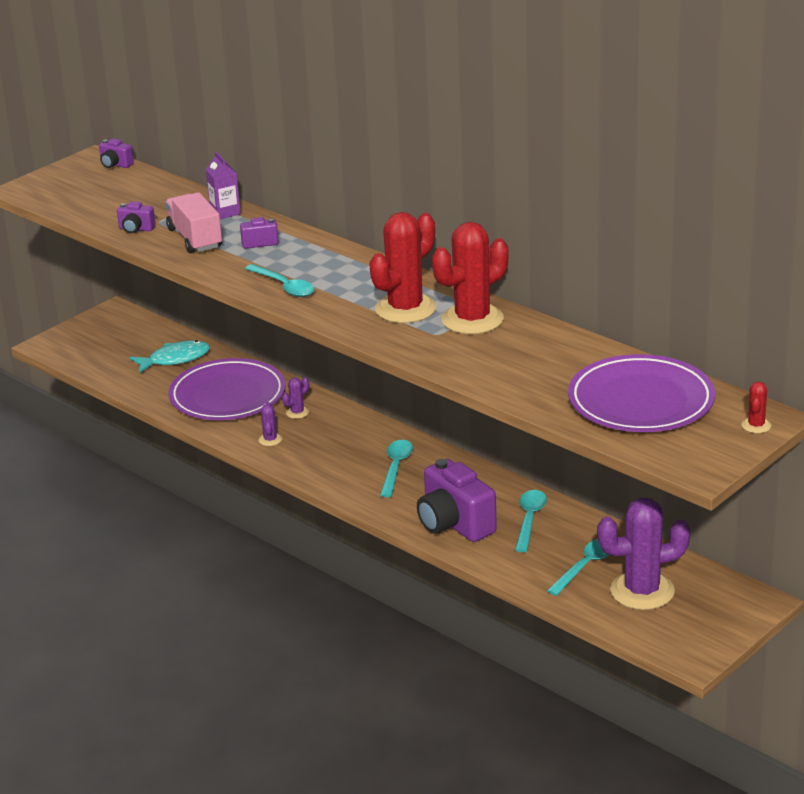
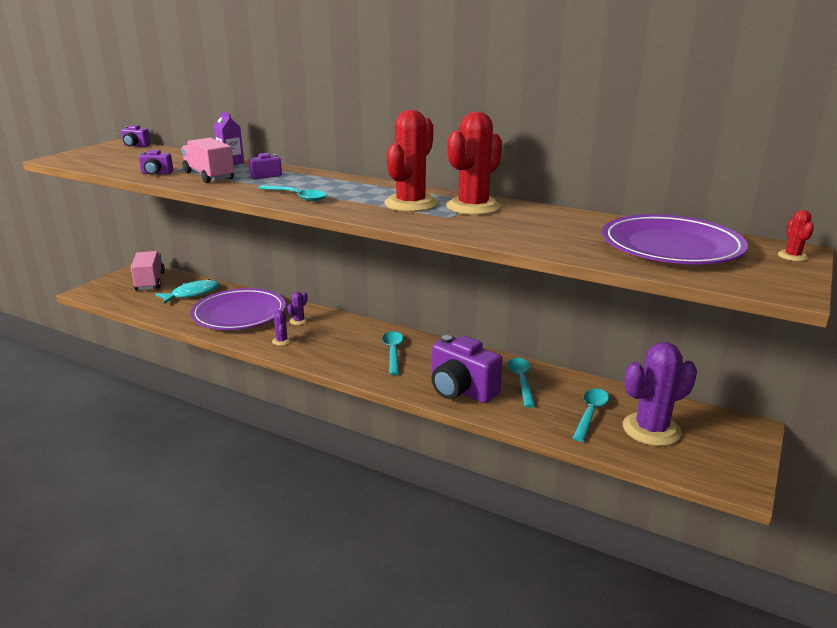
camera: 15 degrees left, 5 degrees down
none -> pink truck [131,251,165,290]

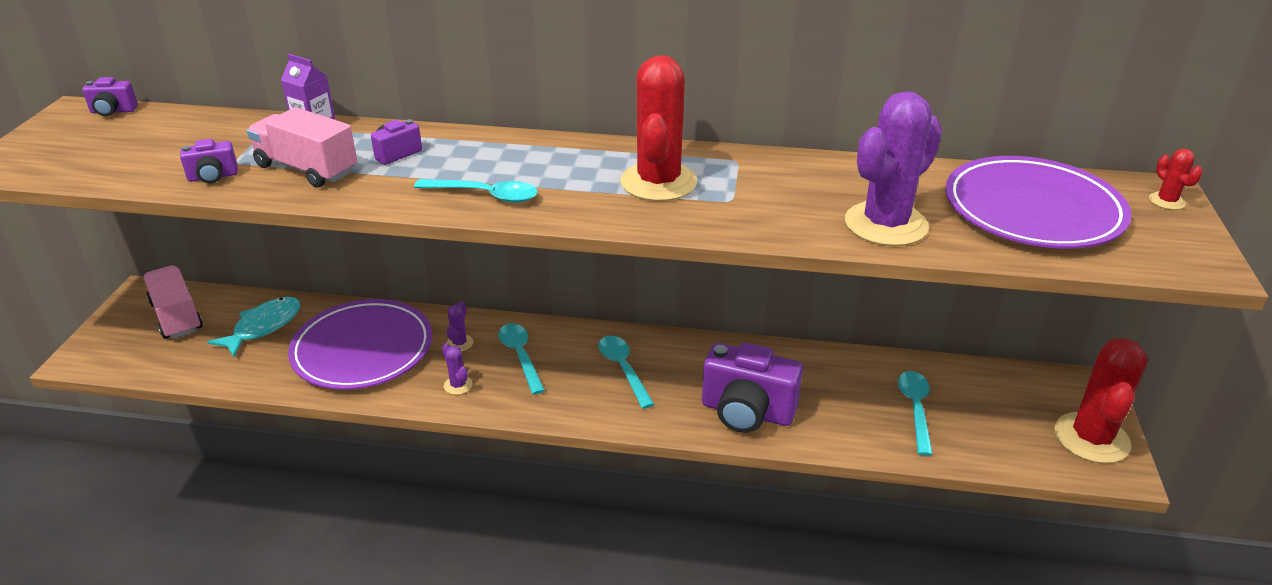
camera: 20 degrees left, 10 degrees up
red cactus [446,112,502,215] -> red cactus moved to [1055,338,1147,464]
turquoise spoon [508,358,535,408] -> turquoise spoon moved to [498,323,545,395]
purple cactus [623,342,697,446] -> purple cactus moved to [845,91,942,246]

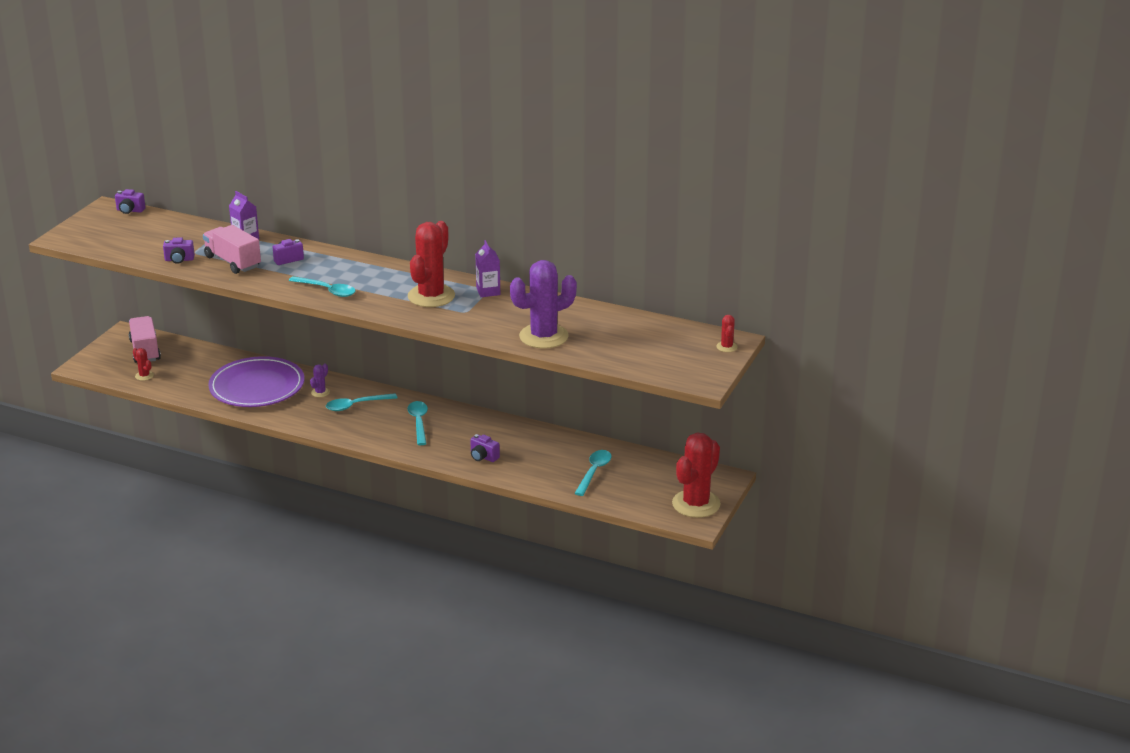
camera: 15 degrees right, 5 degrees down
turquoise fish [207,297,300,357] -> none
purple cactus [442,343,473,395] -> none
turquoise spoon [498,323,545,395] -> turquoise spoon turned 105 degrees counterclockwise [326,393,397,411]
purple camera [702,343,803,433] -> purple camera [470,434,500,462], size x0.47
purple plate [945,156,1132,249] -> none
none -> red cactus [133,348,154,381]
none -> purple carton [475,240,500,297]

